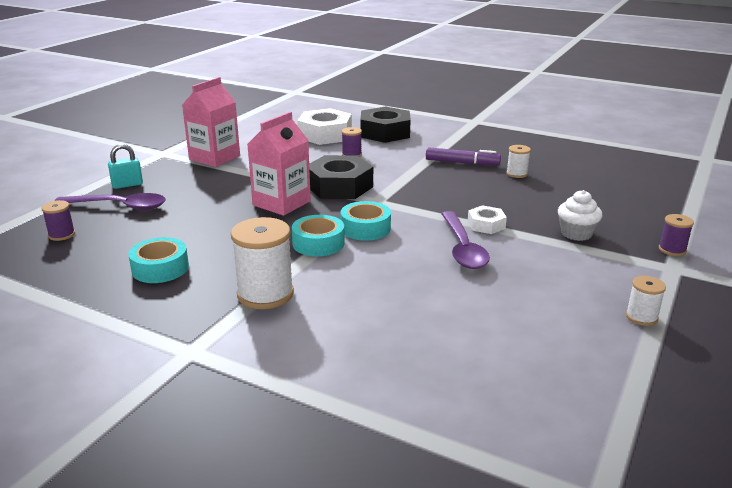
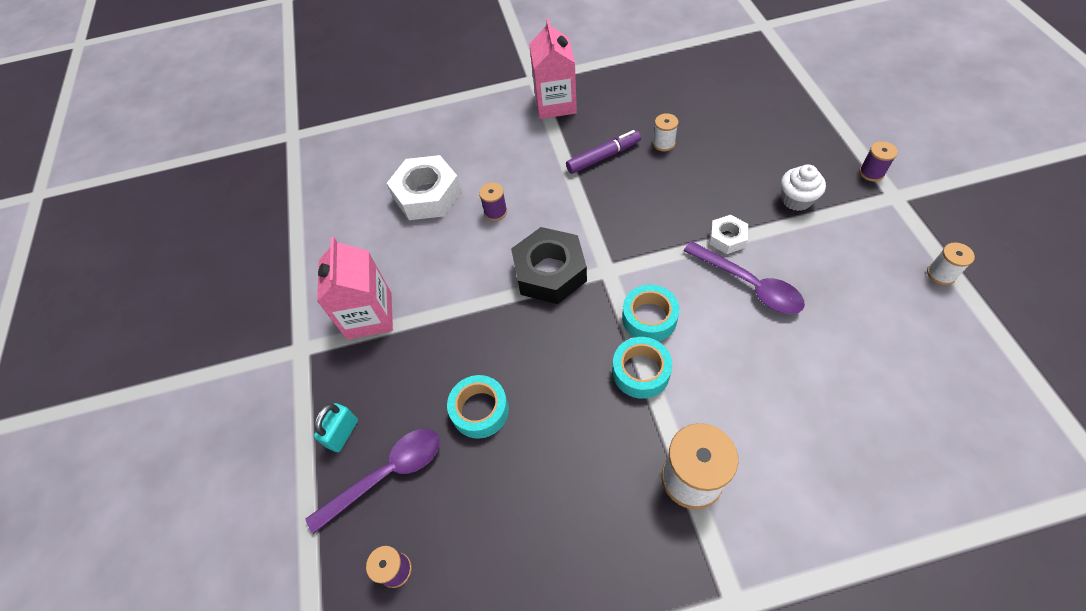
camera: 35 degrees left, 30 degrees up
turquoise tape [128,237,189,283] -> turquoise tape moved to [447,375,509,439]
pink carton [248,112,311,216] -> pink carton moved to [529,18,577,119]
black nut [360,106,411,143] -> none

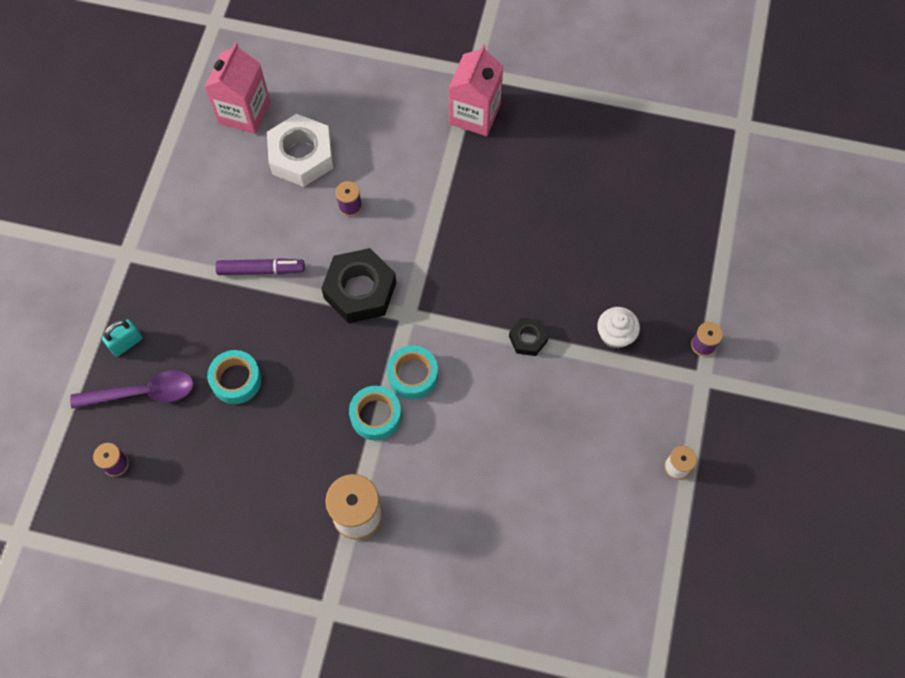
camera: 20 degrees right, 10 degrees up
pink carton [317,237,393,339] -> pink carton moved to [205,42,270,134]
purple marker [566,130,641,174] -> purple marker moved to [215,258,305,275]
white spool [653,113,679,151] -> none
purple spoon [684,241,805,314] -> none
white nut [709,215,748,254] -> black nut [509,318,549,356]

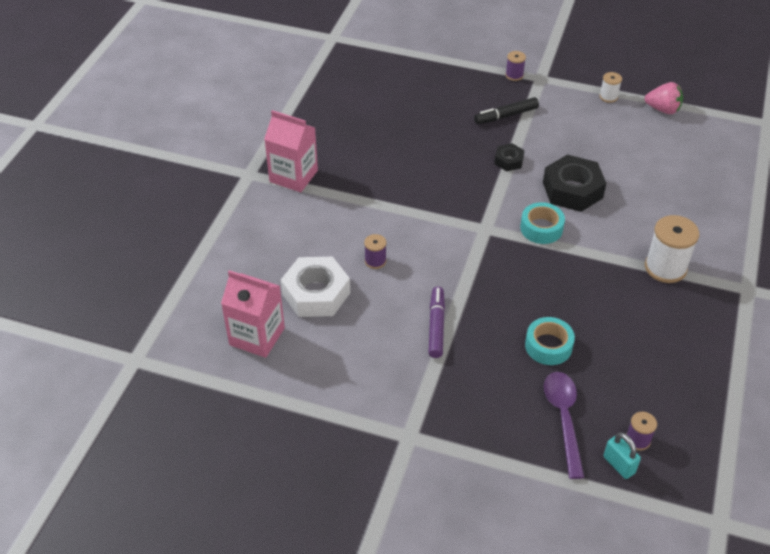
camera: 85 degrees left, 20 degrees down
turquoise padlock [102,319,143,357] -> turquoise padlock moved to [603,433,641,479]
black nut [321,248,396,323] -> black nut moved to [543,155,606,212]
turquoise tape [349,386,402,441] -> none
white cupcake [597,307,640,349] -> black marker [474,97,539,124]
none -> pink strawberry [645,82,683,114]

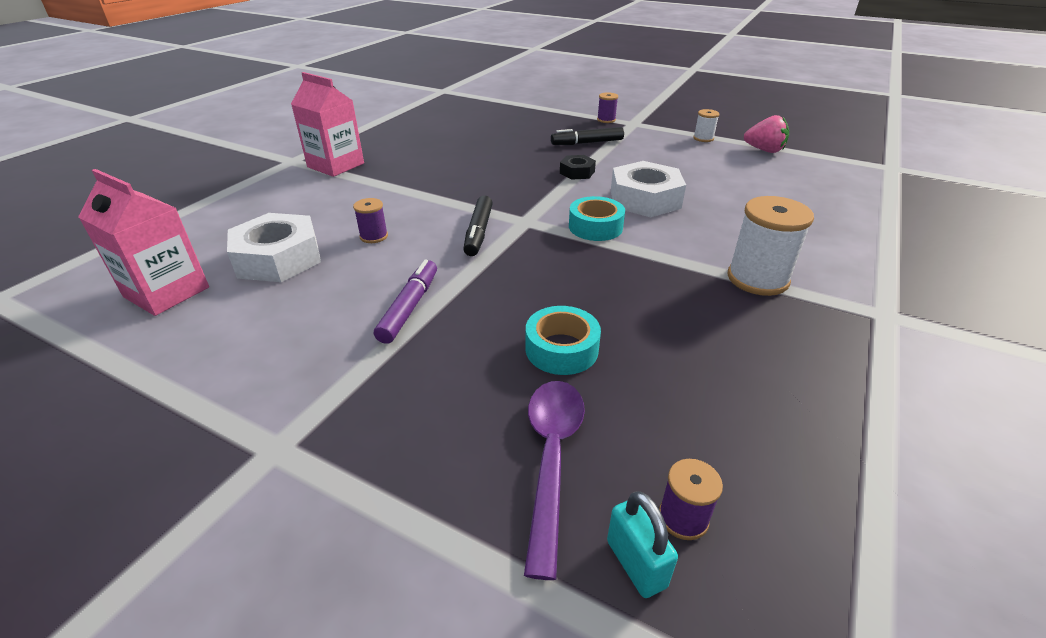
camera: 10 degrees right, 10 degrees down
black nut [543,155,606,212] -> white nut [611,161,686,217]
none -> black marker [463,195,493,256]

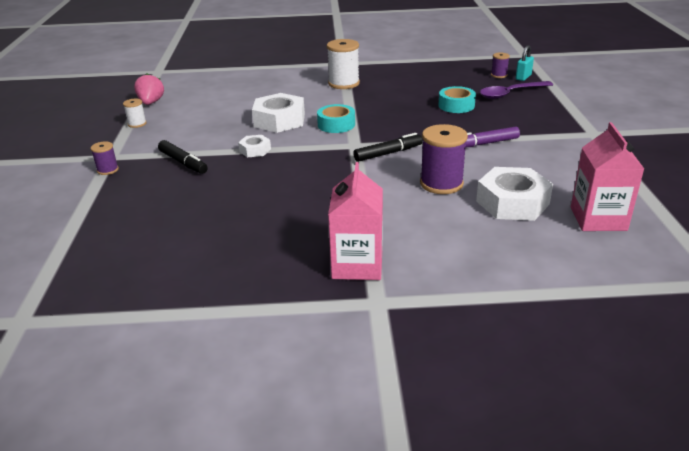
camera: 120 degrees left, 5 degrees down
purple spool [353,198,388,243] -> purple spool [420,124,468,194], size x1.92
black nut [560,155,596,180] -> white nut [238,135,271,157]

